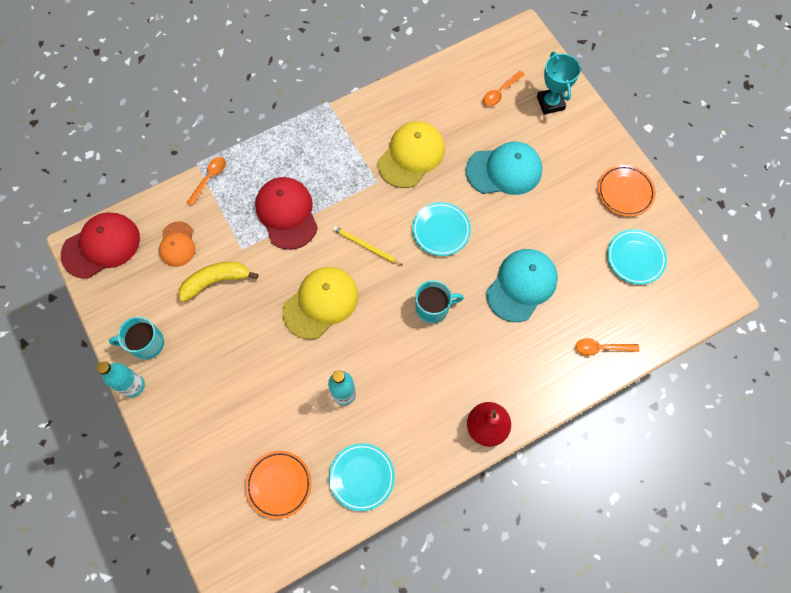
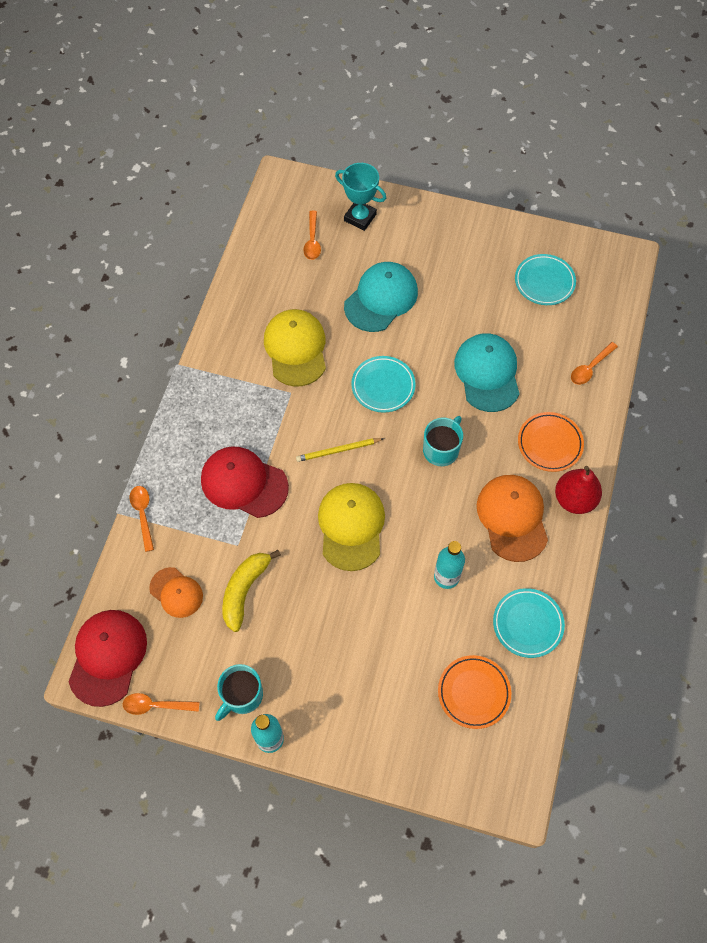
camera: 45 degrees left, 5 degrees down
orange plate [598,165,656,217] -> orange plate moved to [518,412,584,472]
none -> orange spoon [123,693,199,715]
none -> orange cap [477,475,548,562]

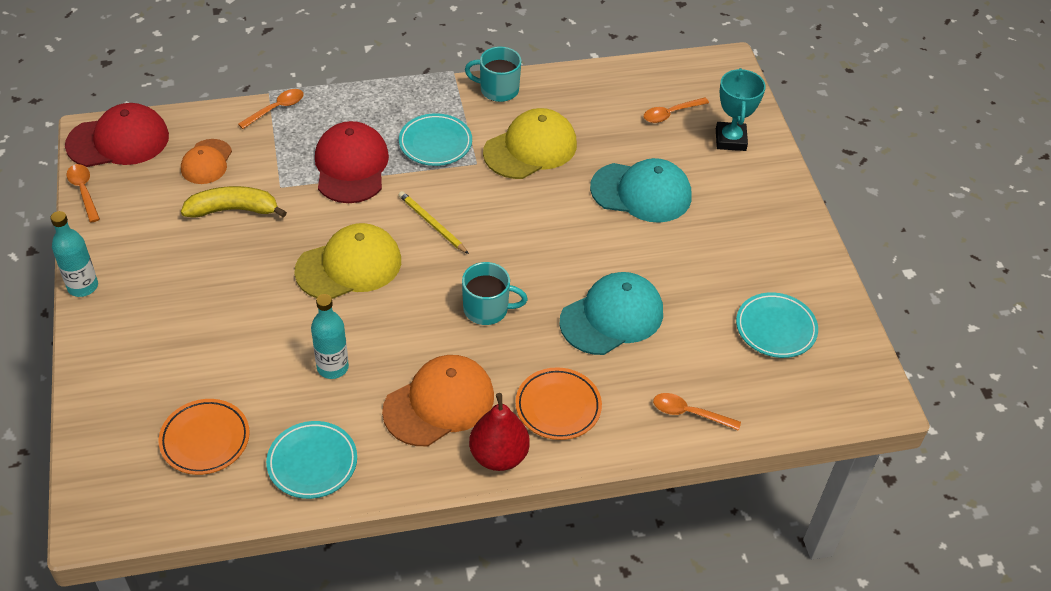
camera: 60 degrees right, 15 degrees down
turquoise mug [215,664,263,721] -> turquoise mug moved to [465,46,522,102]
turquoise plate [351,356,416,413] -> turquoise plate moved to [399,113,472,166]

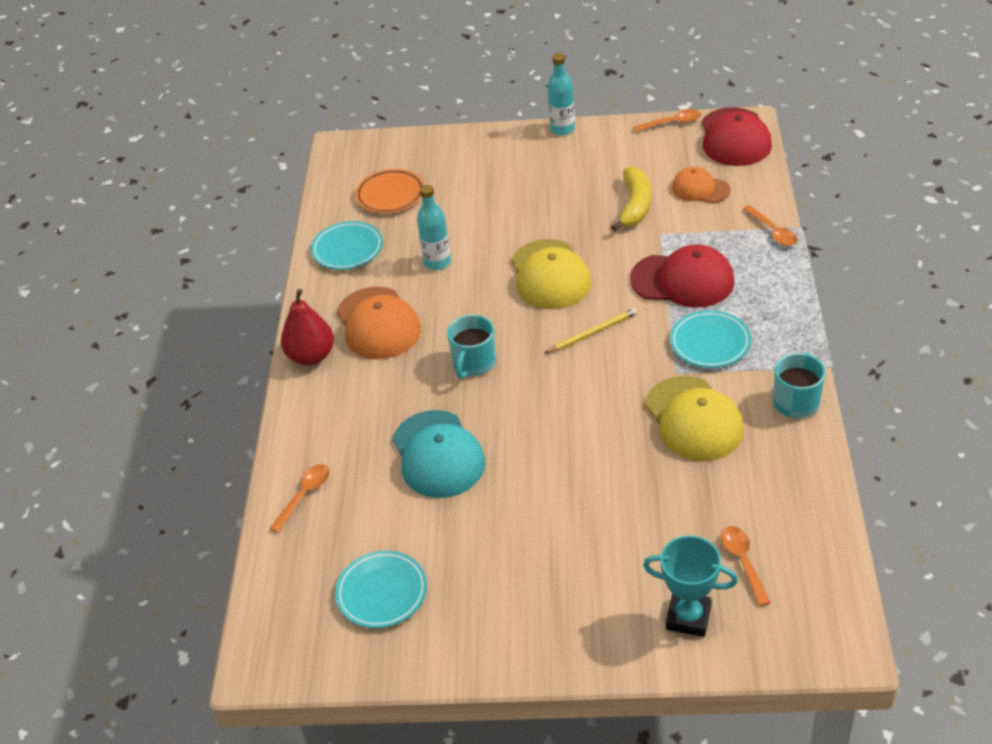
camera: 110 degrees right, 5 degrees down
orange plate [515,367,602,440] -> none
turquoise cap [590,158,692,223] -> none

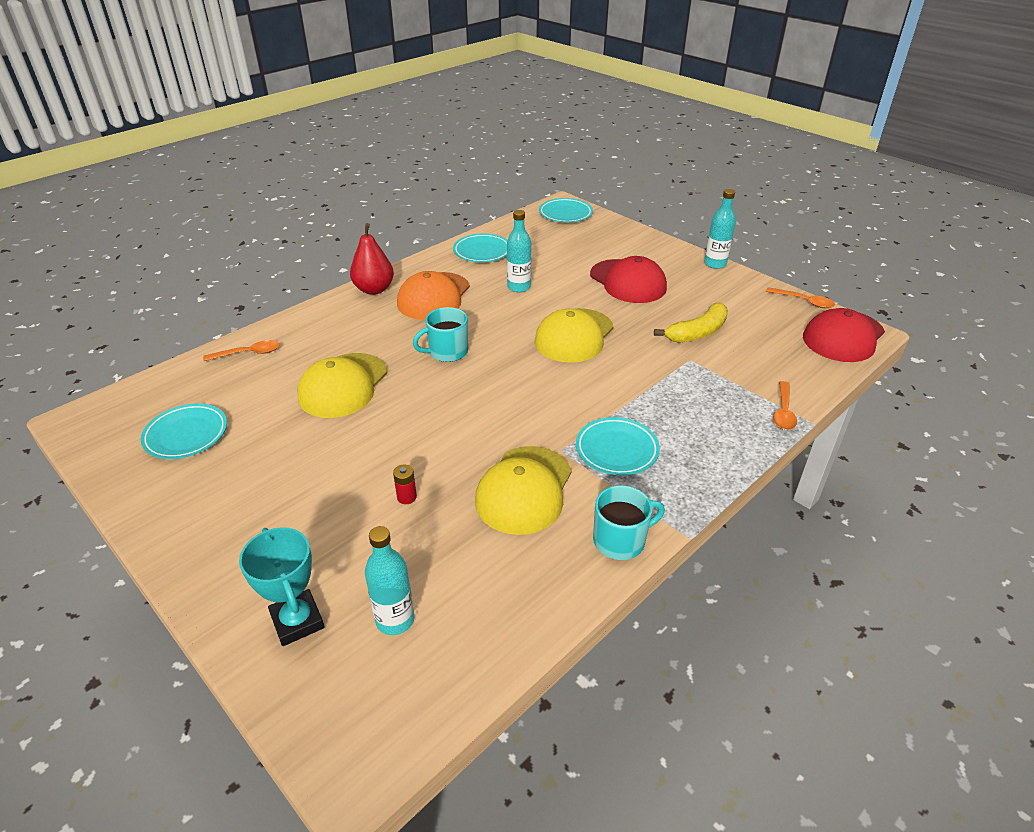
camera: 40 degrees right, 5 degrees down
orange plate [355,169,424,213] -> none
turquoise cap [392,410,485,498] -> yellow cap [297,353,387,418]
yellow pencil [544,308,637,354] -> none
red cap [630,244,735,307] -> red cap moved to [590,256,667,303]
orange cap [672,167,731,203] -> none
orange spoon [721,526,771,606] -> turquoise bottle [365,526,415,635]
none -> red battery [393,465,417,504]
none -> turquoise plate [539,198,593,223]

